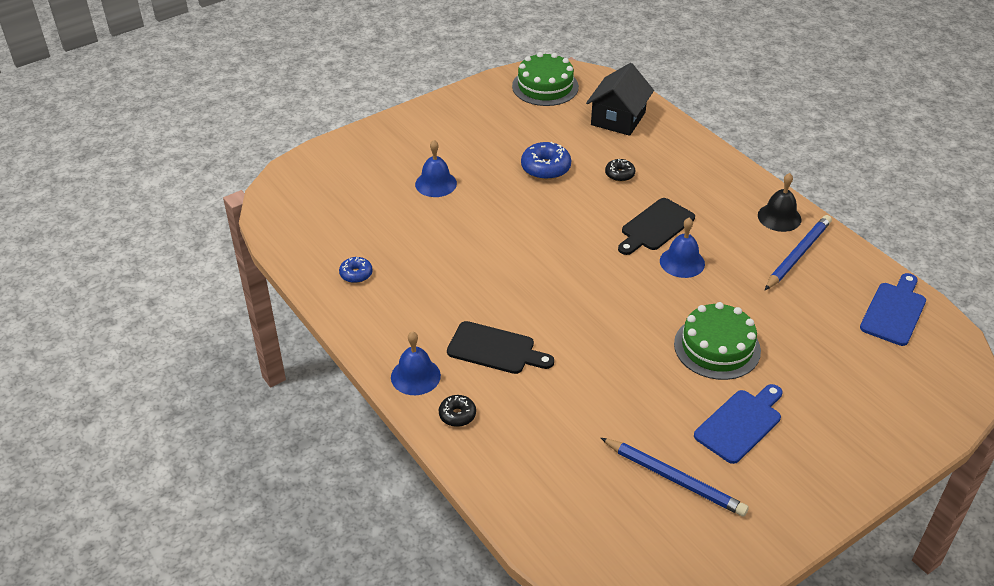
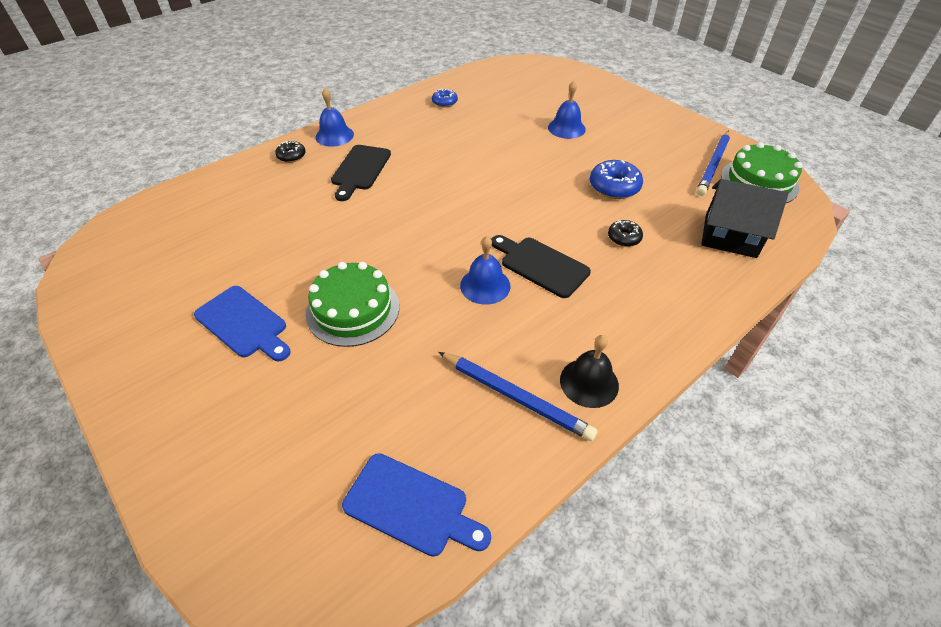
camera: 85 degrees right, 5 degrees up
blue pencil [601,438,749,516] -> blue pencil moved to [696,130,730,196]

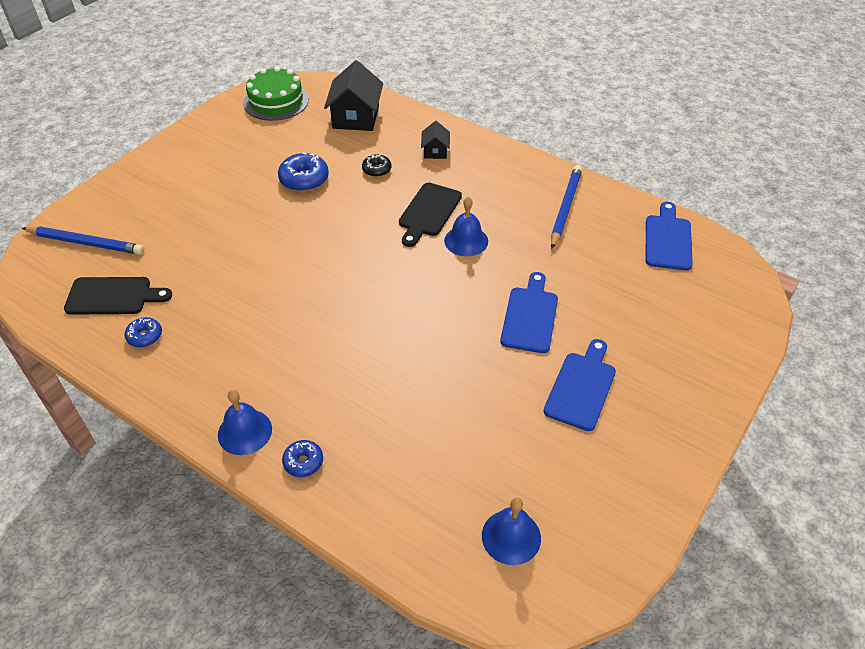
camera: 105 degrees left, 0 degrees up
black donut [275,141,306,163] -> blue donut [282,440,323,477]
green cake [306,262,399,347] -> blue cutting board [500,272,558,353]
black cutting board [331,145,391,201] -> black cutting board moved to [64,277,172,315]
blue bell [548,81,586,139] -> blue bell moved to [482,497,541,565]
black bell [560,335,619,408] -> none
blue pencil [696,130,730,196] -> blue pencil moved to [22,226,144,255]
none -> black house [421,121,450,159]

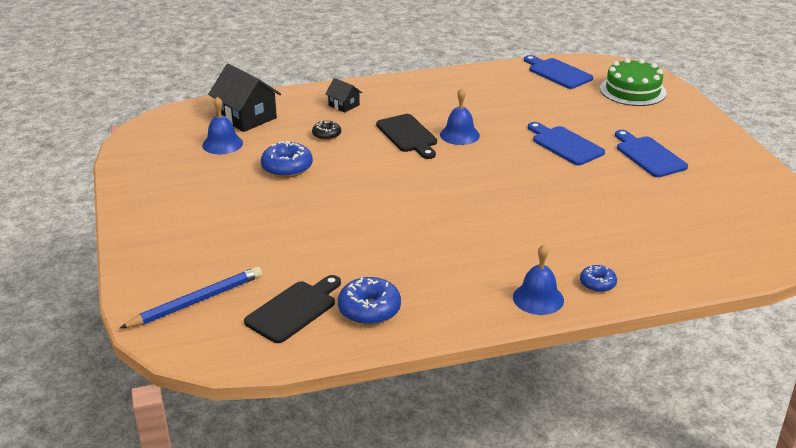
camera: 50 degrees left, 15 degrees down
blue donut [125,317,162,348] -> blue donut [338,277,401,325], size x1.67
green cake [243,66,309,121] -> green cake moved to [600,58,667,106]
blue bell [482,497,541,565] -> blue bell moved to [202,97,243,154]
blue pencil [551,165,582,249] -> none

